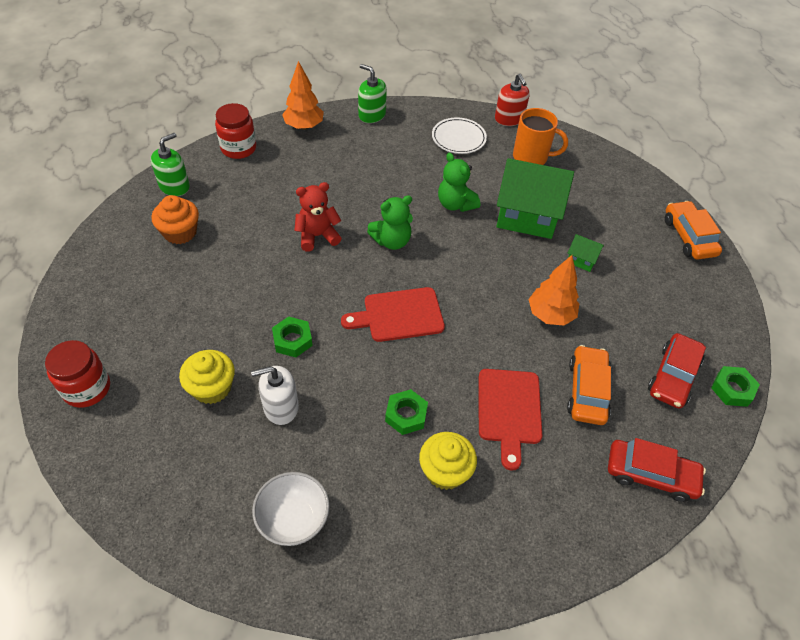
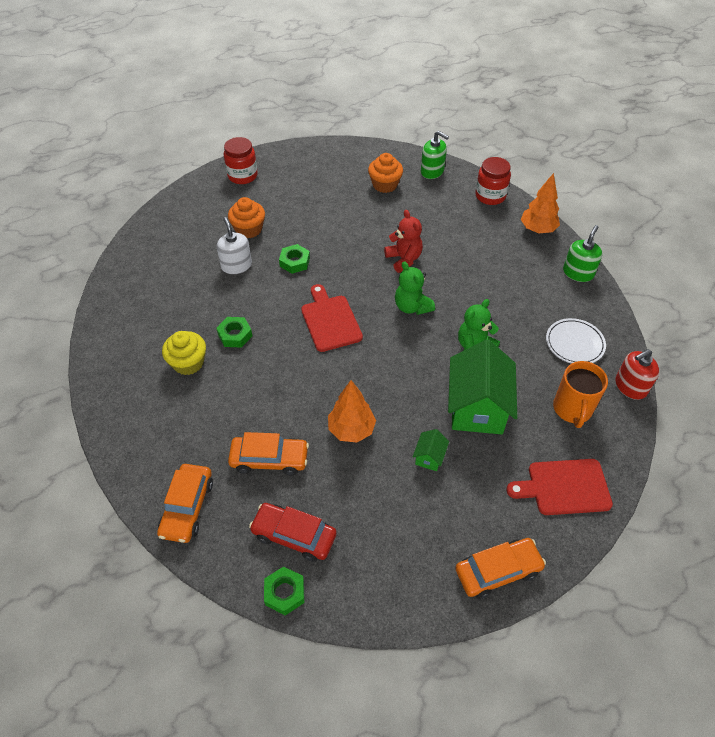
camera: 85 degrees right, 0 degrees up
yellow cupcake [179,350,235,404] -> orange cupcake [228,197,265,238]
white bowl [252,472,330,546] -> none
red cutting board [479,369,542,471] -> red cutting board moved to [507,459,613,515]
red car [608,438,706,502] -> orange car [157,464,213,543]

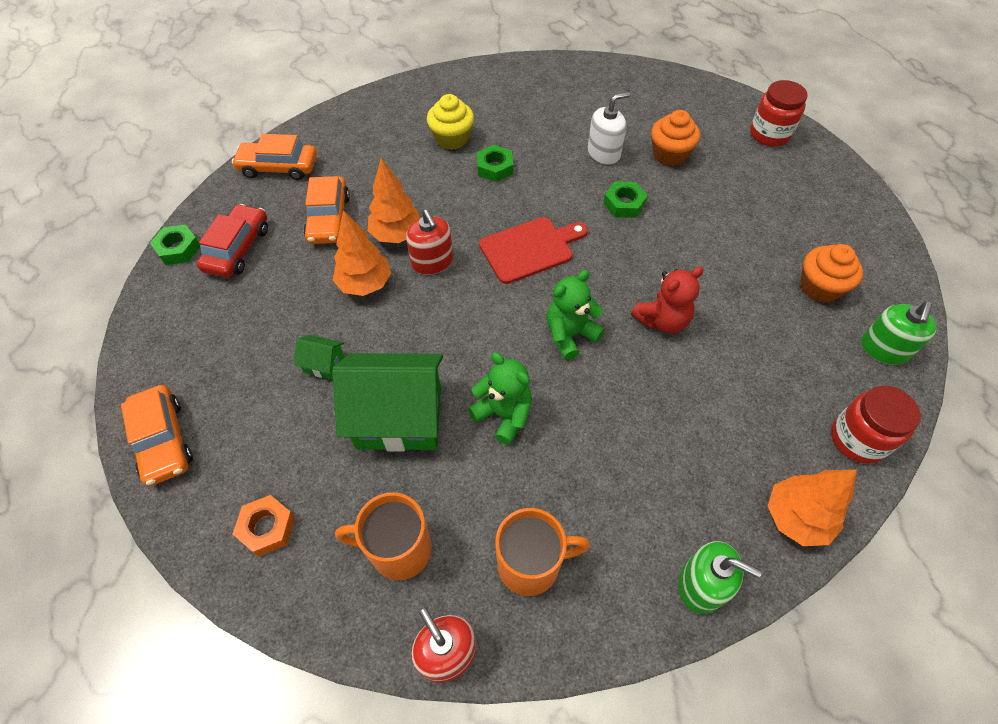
camera: 85 degrees right, 5 degrees up
red cutting board [507,459,613,515] -> orange nut [233,495,295,557]
white plate [546,318,606,364] -> orange mug [495,508,590,596]
none -> orange tree [368,158,421,243]
none -> red soap dispenser [406,210,453,275]

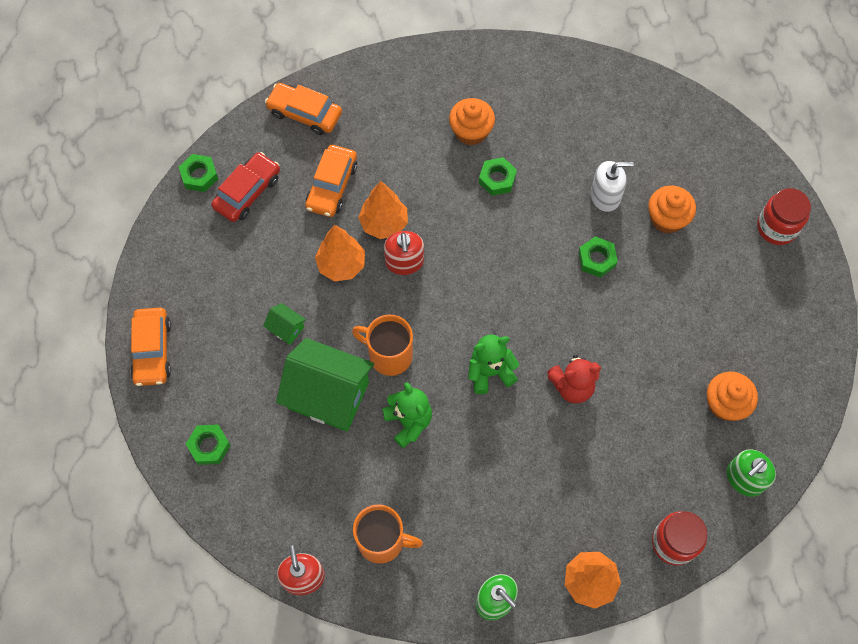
camera: 20 degrees right, 10 degrees up
orange nut [233,495,295,557] -> green nut [186,424,231,465]
orange mug [335,492,432,580] -> orange mug moved to [352,315,413,376]
yellow cupcake [427,94,474,150] -> orange cupcake [449,98,495,145]
red cutting board [479,217,588,284] -> none

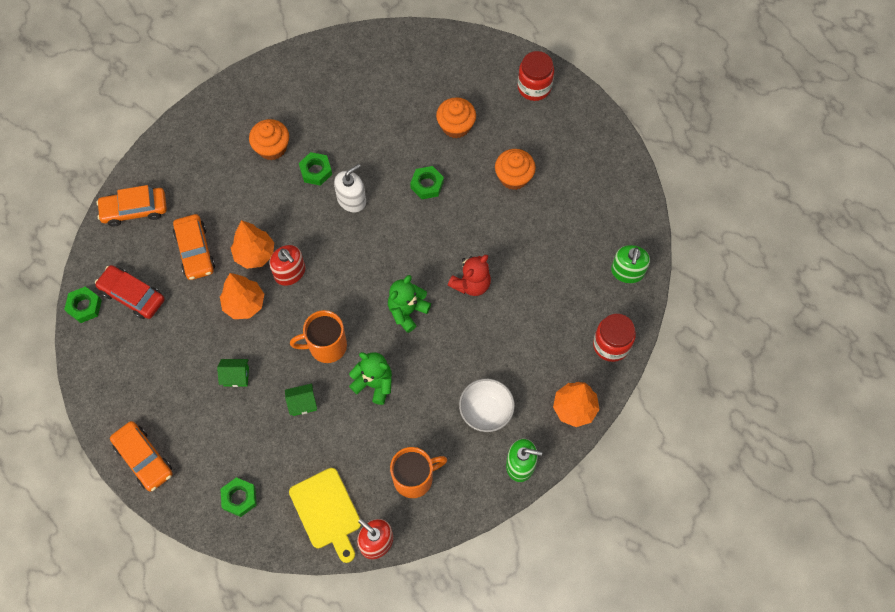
camera: 35 degrees left, 0 degrees up
red car [211,152,280,222] -> red car turned 60 degrees counterclockwise [95,265,165,319]
green house [276,338,374,431] -> green house [285,384,317,416], size x0.43
white soap dispenser [590,161,634,212] -> white soap dispenser moved to [334,164,366,213]
orange cupcake [707,372,758,421] -> orange cupcake moved to [495,149,536,190]
none -> yellow cutting board [289,468,361,563]
none -> white bowl [459,379,515,432]

